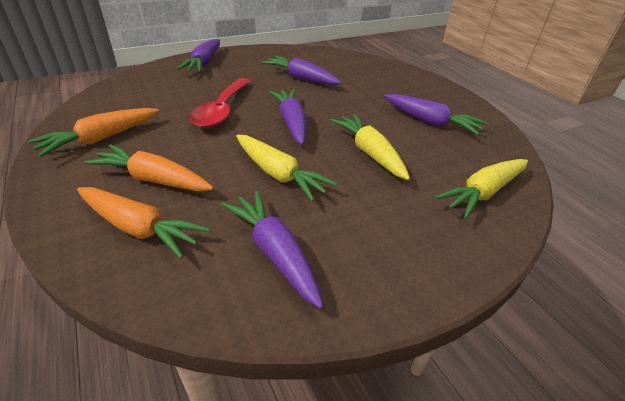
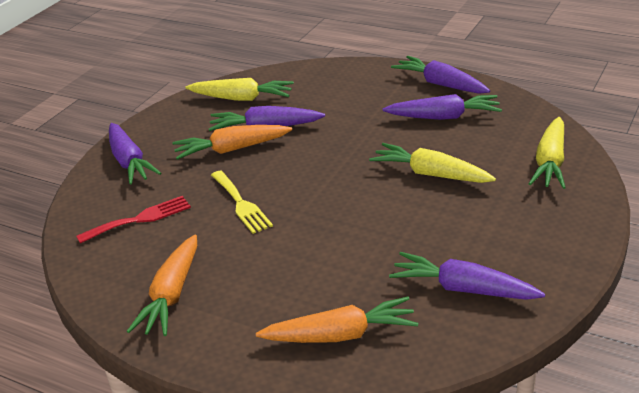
camera: 30 degrees left, 5 degrees down
orange carrot [84,144,213,191] -> orange carrot moved to [172,125,292,160]
red spoon [190,78,251,128] -> yellow fork [211,171,273,234]
yellow carrot [236,135,338,202] -> yellow carrot moved to [186,78,294,101]
purple carrot [269,89,307,145] -> purple carrot moved to [391,56,490,94]
none -> red fork [76,196,191,244]

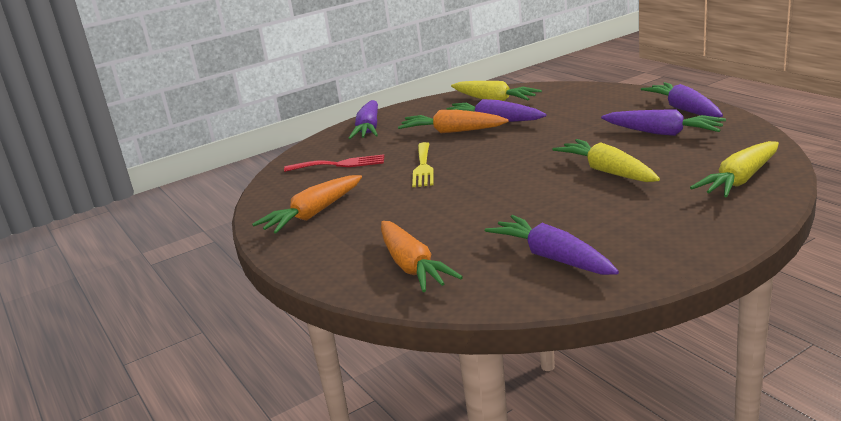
camera: 30 degrees right, 10 degrees down
orange carrot [256,297,418,343] -> orange carrot turned 45 degrees clockwise [381,221,463,292]

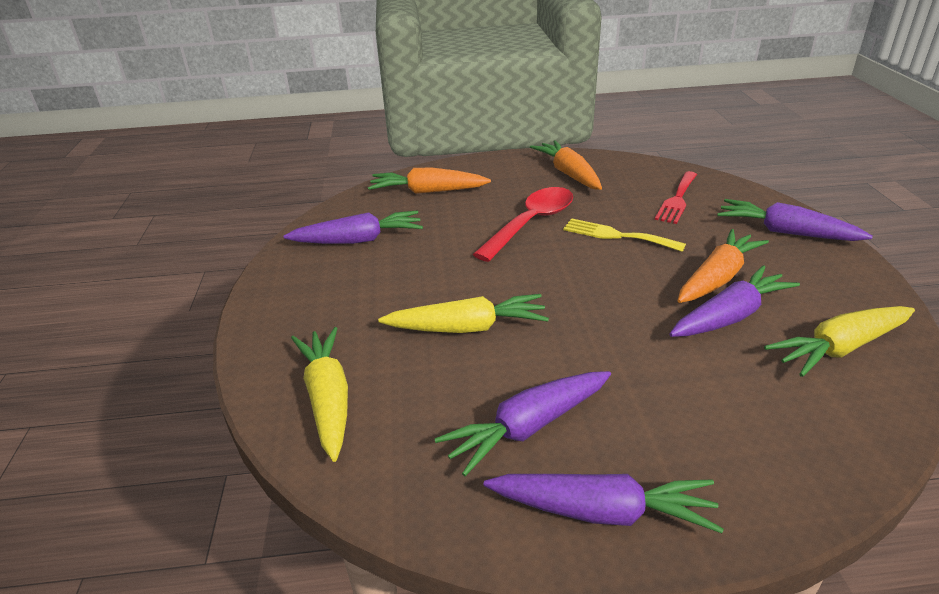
camera: 115 degrees right, 10 degrees up
none -> red spoon [473,187,573,262]

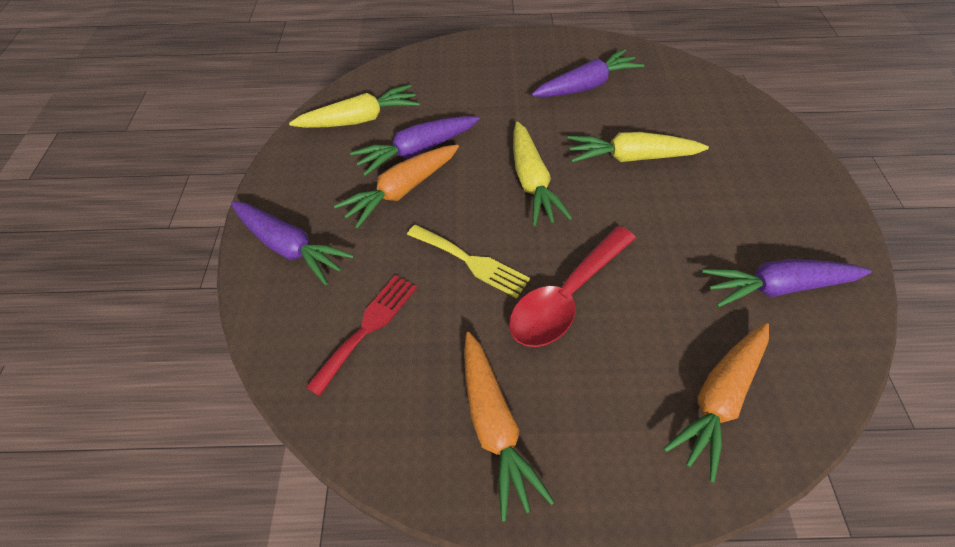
camera: 175 degrees left, 20 degrees up
yellow carrot [291,327,348,462] -> yellow carrot moved to [513,121,572,226]
orange carrot [368,168,491,194] -> orange carrot turned 120 degrees clockwise [663,323,769,483]
purple carrot [484,474,724,533] -> none

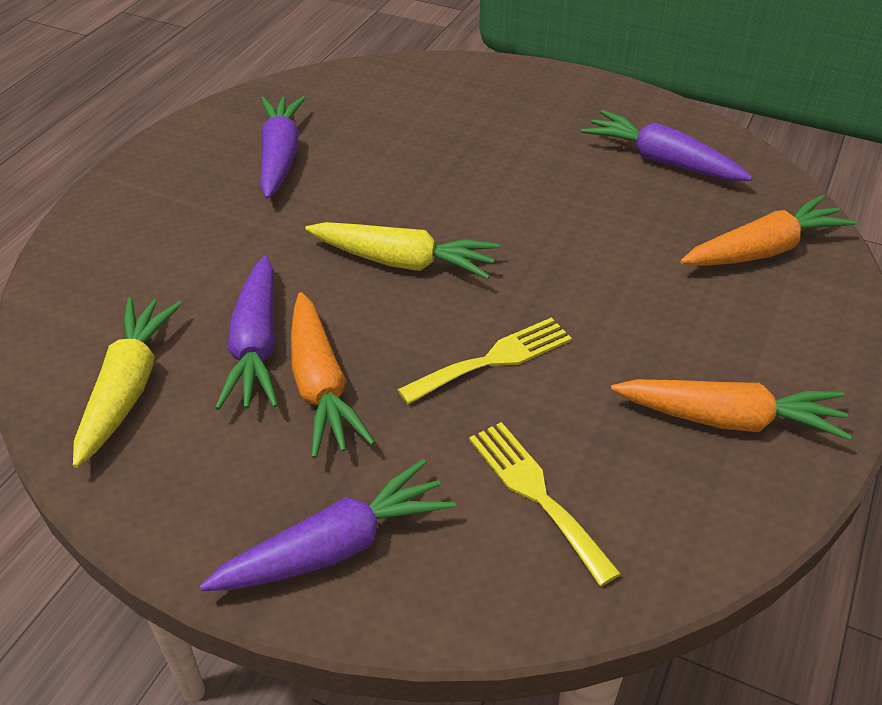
camera: 65 degrees left, 10 degrees down
red fork [306,275,417,396] -> yellow fork [469,422,621,586]
red spoon [509,226,636,347] -> none
yellow carrot [567,132,709,163] -> none
orange carrot [663,323,769,483] -> orange carrot turned 90 degrees counterclockwise [680,195,856,266]
purple carrot [702,259,872,307] -> purple carrot turned 105 degrees clockwise [581,110,753,181]

